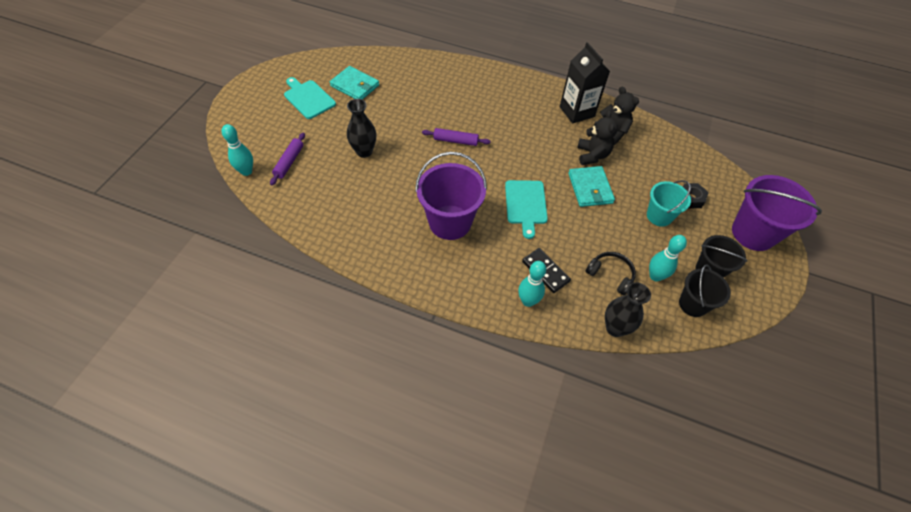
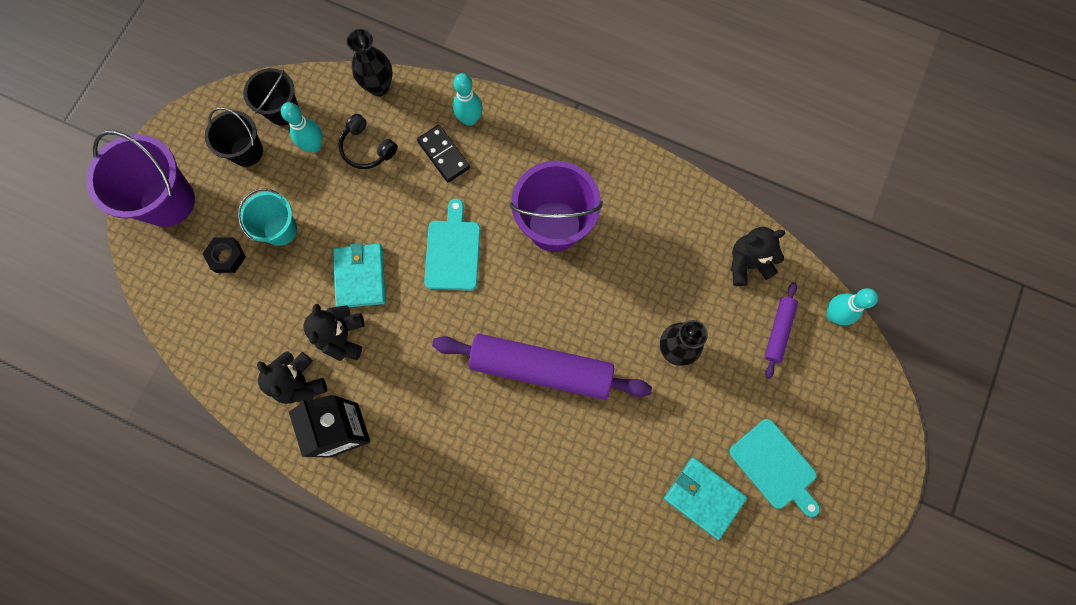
camera: 175 degrees left, 20 degrees up
purple rolling pin [422,128,491,146] -> purple rolling pin [432,334,652,400], size x2.12
none -> black teddy bear [730,227,785,286]

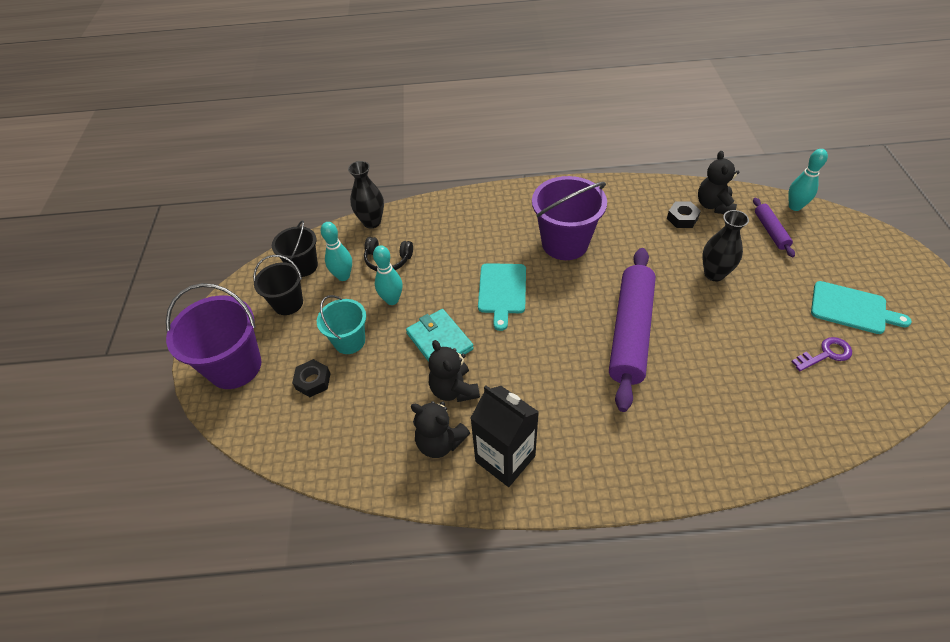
camera: 25 degrees left, 25 degrees down
black domino [417,125,470,183] -> none
turquoise cutting board [424,199,480,290] -> turquoise cutting board turned 150 degrees counterclockwise [478,263,526,331]
purple rolling pin [432,334,652,400] -> purple rolling pin turned 60 degrees counterclockwise [609,248,656,412]
turquoise bowling pin [453,73,482,126] -> turquoise bowling pin moved to [373,245,403,305]
turquoise wallet [664,458,747,540] -> purple key [791,337,852,371]
black teddy bear [730,227,785,286] -> black teddy bear turned 45 degrees counterclockwise [698,151,739,214]
none -> black nut [667,201,701,228]

